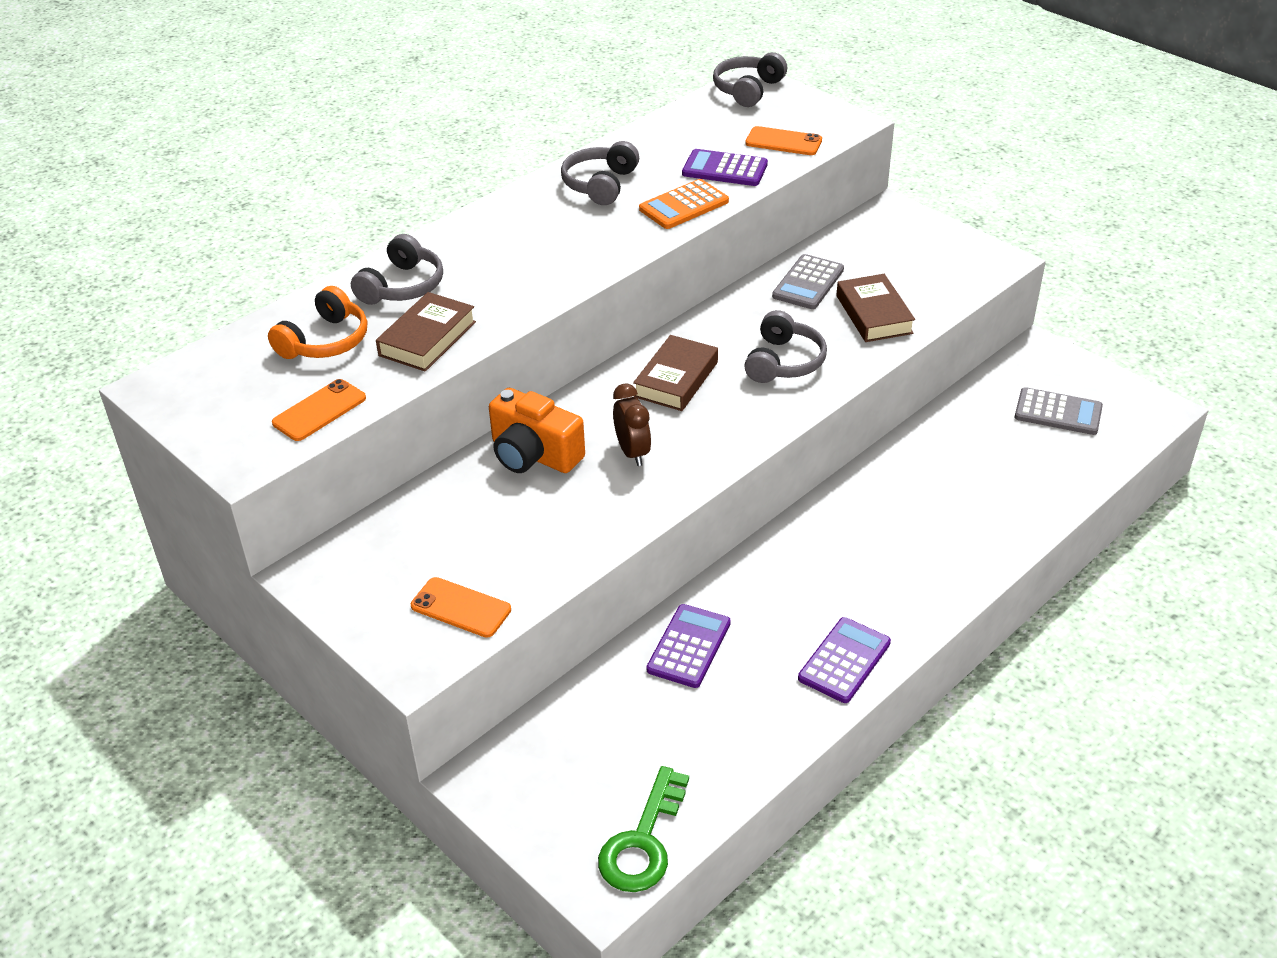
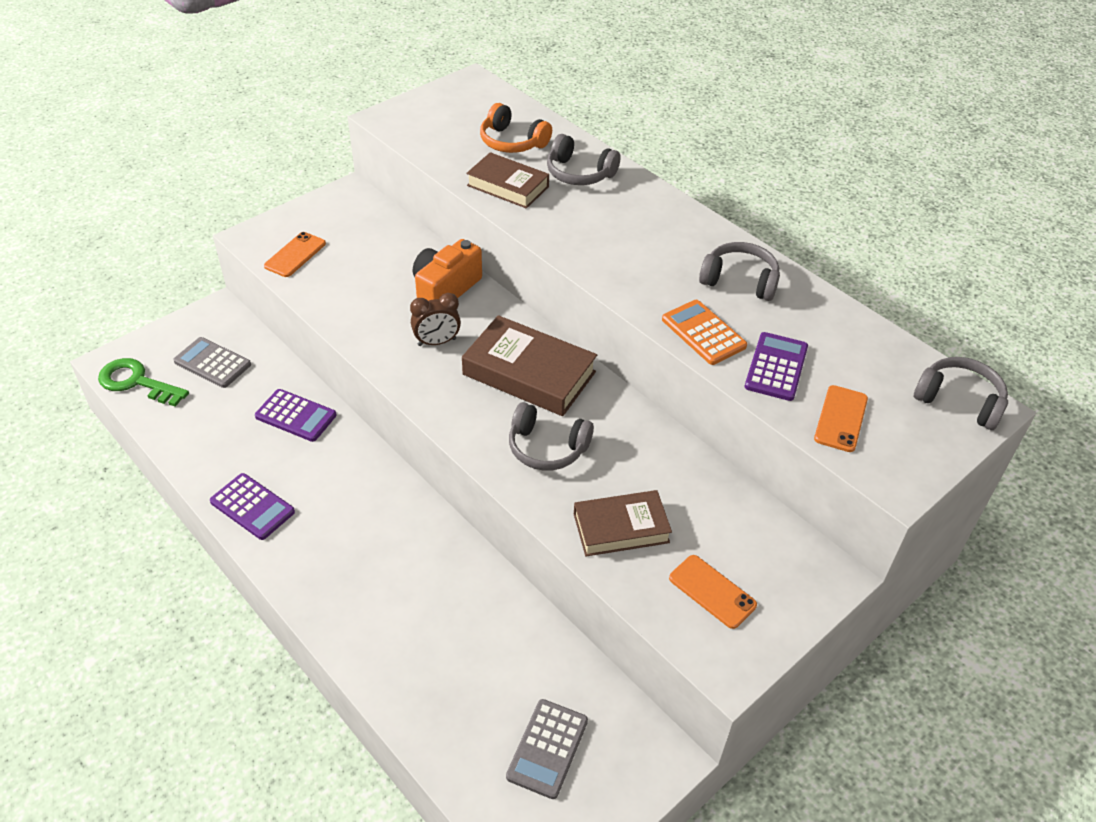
camera: 90 degrees right, 5 degrees up
orange phone [272,379,366,441] -> orange phone moved to [669,555,757,629]
brown book [633,335,718,411] -> brown book [462,315,597,416], size x1.50
grey calculator [772,254,844,309] -> grey calculator moved to [173,337,251,388]

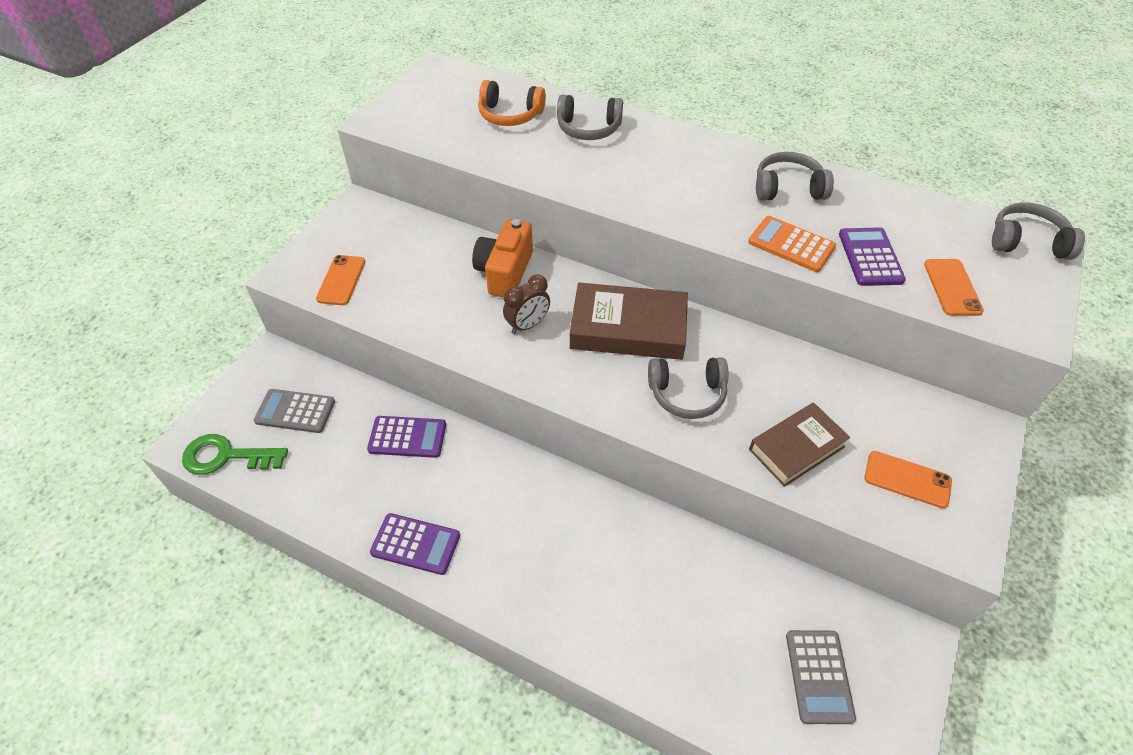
camera: 20 degrees left, 5 degrees up
brown book [466,152,549,209] -> none

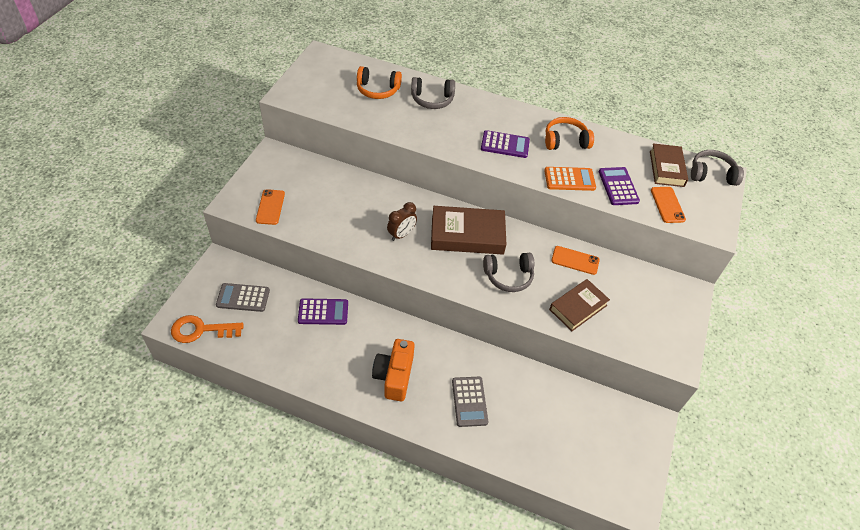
camera: 10 degrees left, 0 degrees up
green key [182,434,288,475] -> orange key [171,315,244,343]
purple calculator [370,513,460,575] -> purple calculator moved to [481,130,530,158]
orange camera [472,219,533,297] -> orange camera moved to [372,339,415,401]
orange calculator [748,216,836,272] -> orange calculator turned 150 degrees clockwise [544,167,596,191]
grey headphones [756,152,834,200] -> orange headphones [545,117,594,150]
grey calculator [786,630,856,724] -> grey calculator moved to [452,377,488,427]
orange phone [864,451,952,508] -> orange phone moved to [551,246,600,275]
none -> brown book [650,143,688,187]

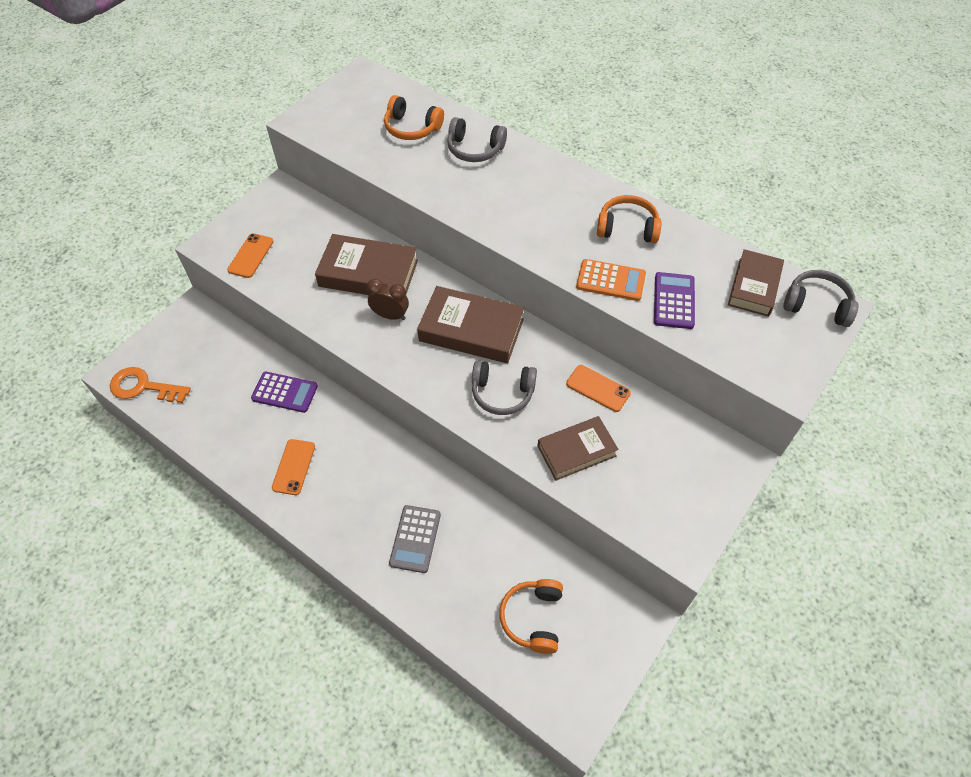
camera: 20 degrees right, 5 degrees up
grey calculator [216,283,270,312] -> none
orange camera [372,339,415,401] -> none
brown clock [387,202,417,241] -> brown clock turned 135 degrees counterclockwise [367,279,409,320]
purple calculator [481,130,530,158] -> none
orange phone [651,187,686,223] -> orange phone moved to [272,439,315,495]
none -> brown book [315,234,418,295]
none -> orange headphones [499,579,563,654]

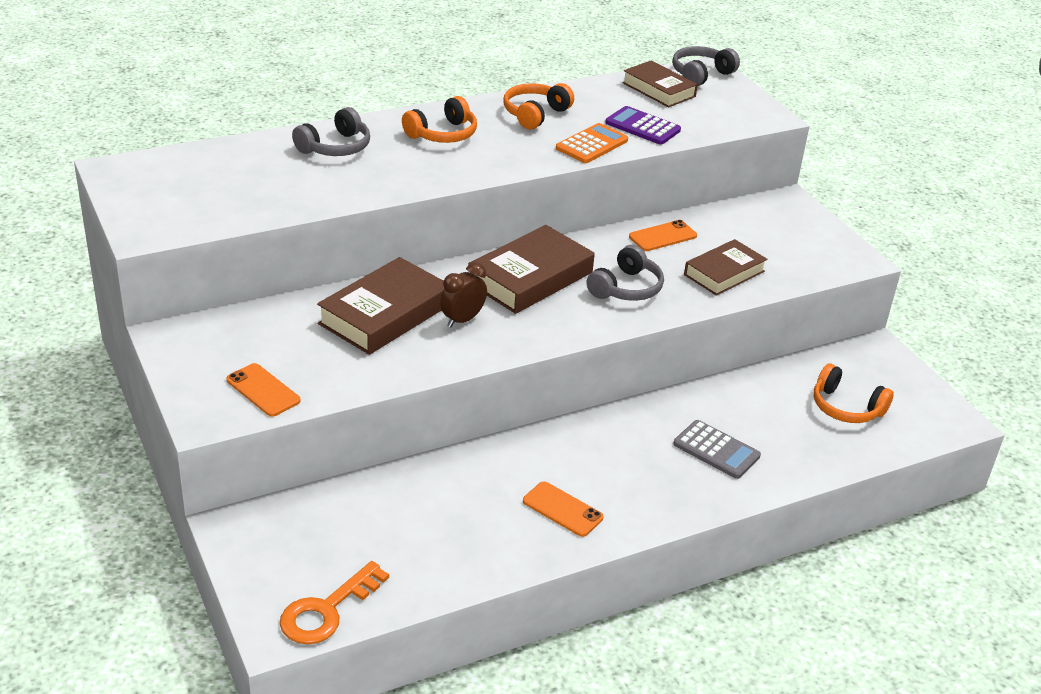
camera: 65 degrees left, 20 degrees down
purple calculator [251,372,318,413] -> none
orange headphones [384,95,444,140] -> orange headphones moved to [402,96,477,143]
brown book [537,416,619,481] -> brown book turned 45 degrees clockwise [684,239,767,296]

